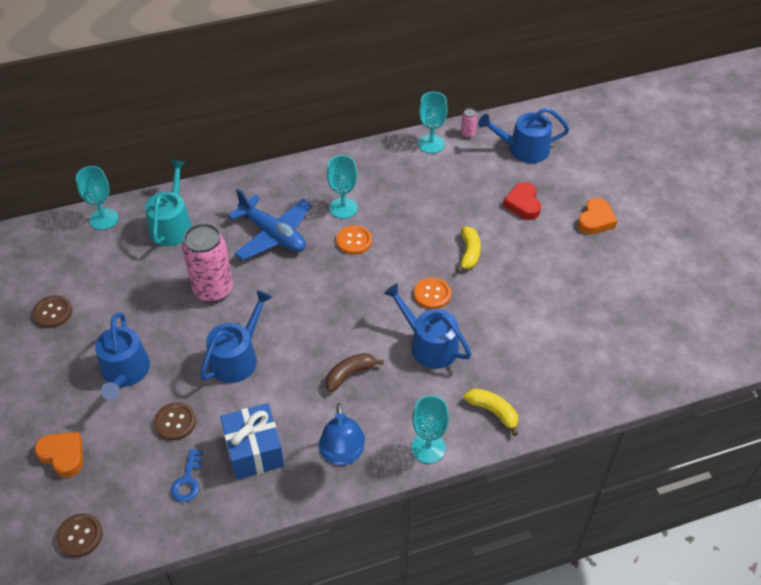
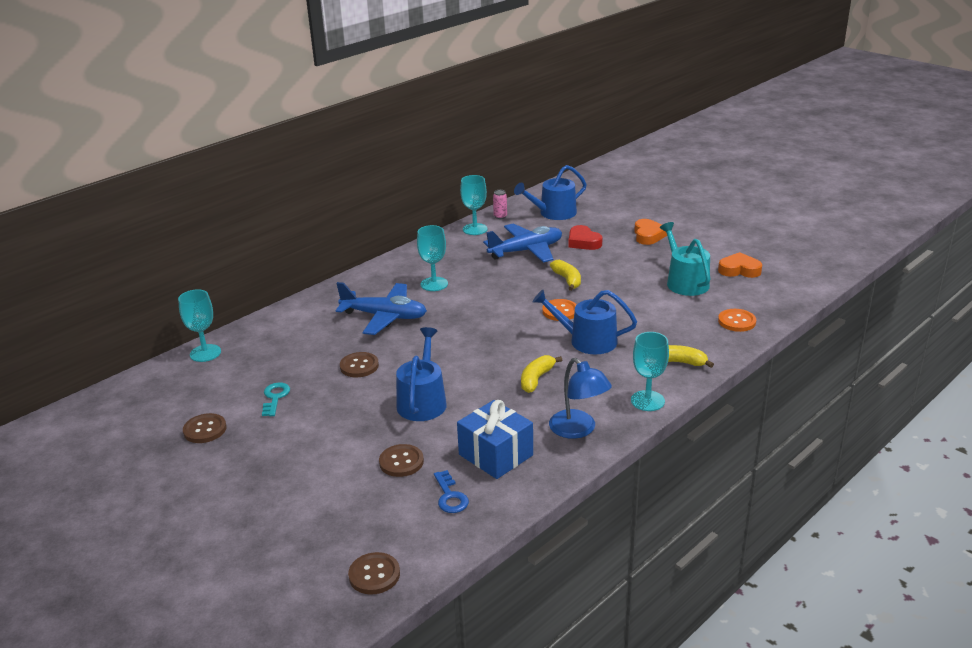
camera: 25 degrees left, 20 degrees down
orange heart [34,432,83,477] -> orange heart moved to [718,252,762,278]
blue watering can [95,312,150,400] -> none
turquoise watering can [145,160,192,246] -> turquoise watering can moved to [660,222,710,296]
pink can [182,223,233,303] -> brown button [340,352,379,377]
brown banana [325,353,384,392] -> yellow banana [521,355,562,393]
orange button [336,225,372,255] -> orange button moved to [718,309,756,332]
none -> turquoise key [262,382,290,416]
none -> blue plane [483,223,562,263]

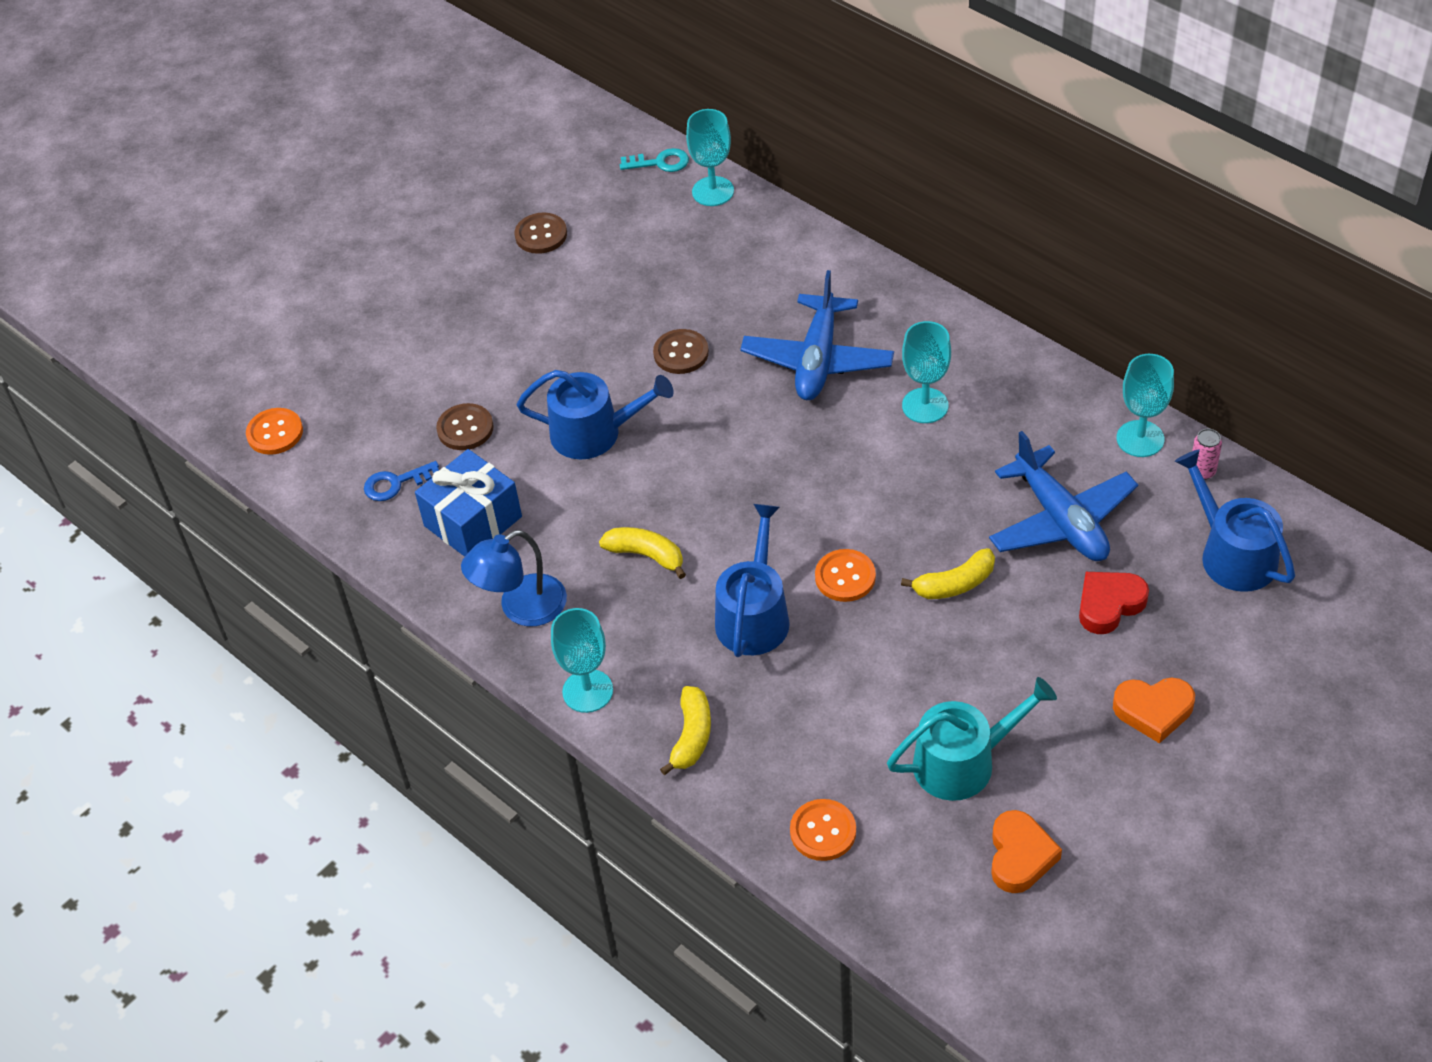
camera: 90 degrees right, 20 degrees up
turquoise key [262,382,290,416] -> turquoise key moved to [620,148,689,172]
brown button [348,552,400,595] -> orange button [246,408,303,455]

